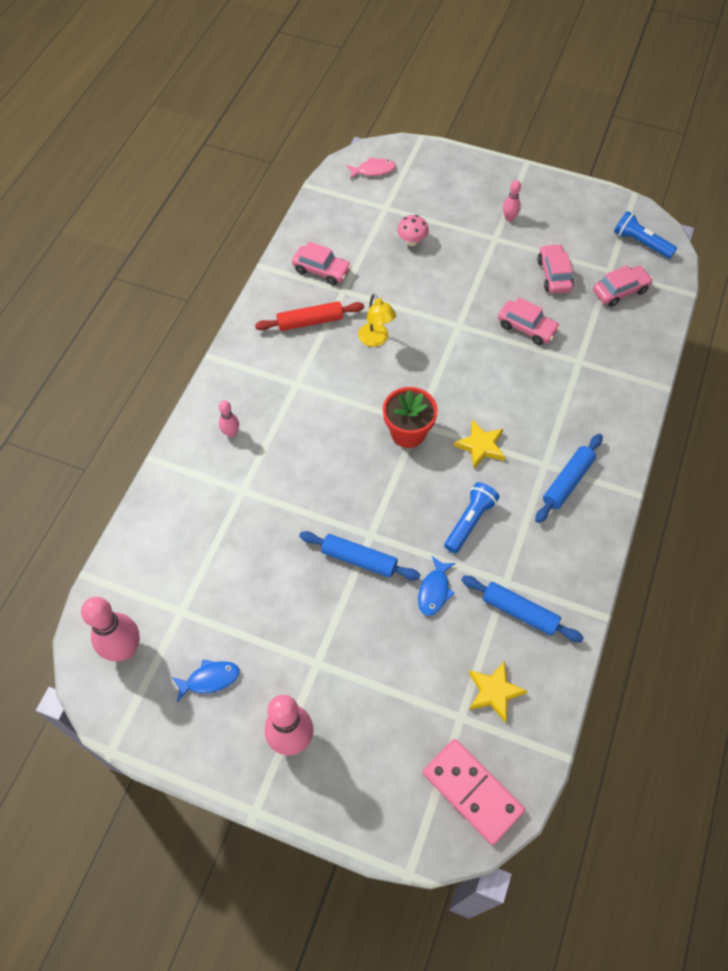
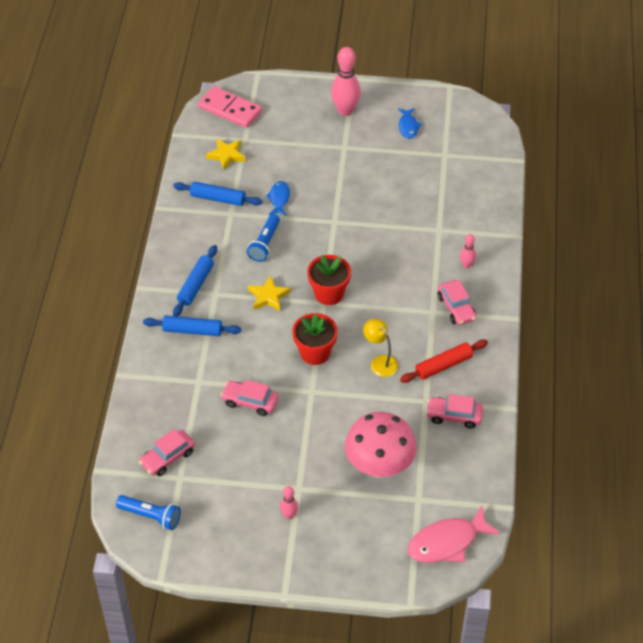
camera: 165 degrees right, 10 degrees down
pink bowling pin [81,597,140,661] -> none
blue fish [172,659,240,702] -> blue fish turned 60 degrees counterclockwise [398,108,422,139]
blue rolling pin [299,531,420,580] -> blue rolling pin moved to [143,315,241,336]
pink fish [346,157,396,179] -> pink fish [407,505,501,563], size x1.75
pink mushroom [397,215,429,246] -> pink mushroom [345,412,417,478], size x2.24
pink car [537,244,574,294] -> pink car moved to [438,280,476,325]
none -> red flower pot [292,313,338,365]

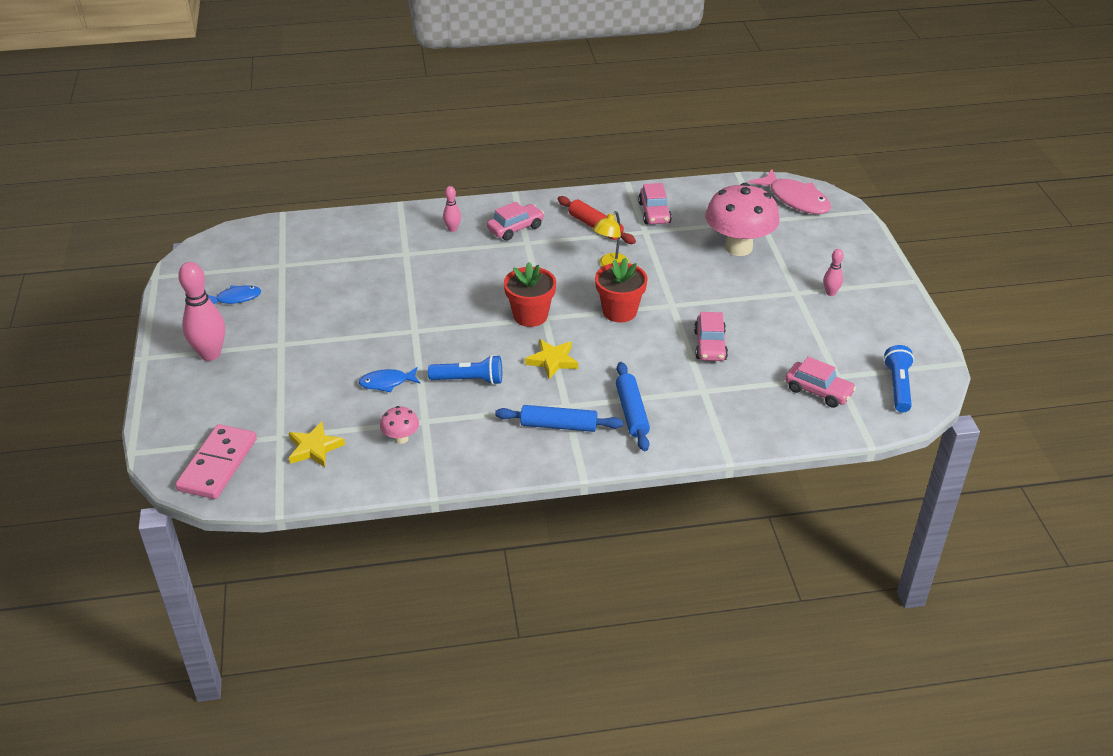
camera: 105 degrees left, 10 degrees down
blue rolling pin [173,182,263,206] -> pink mushroom [380,406,419,444]

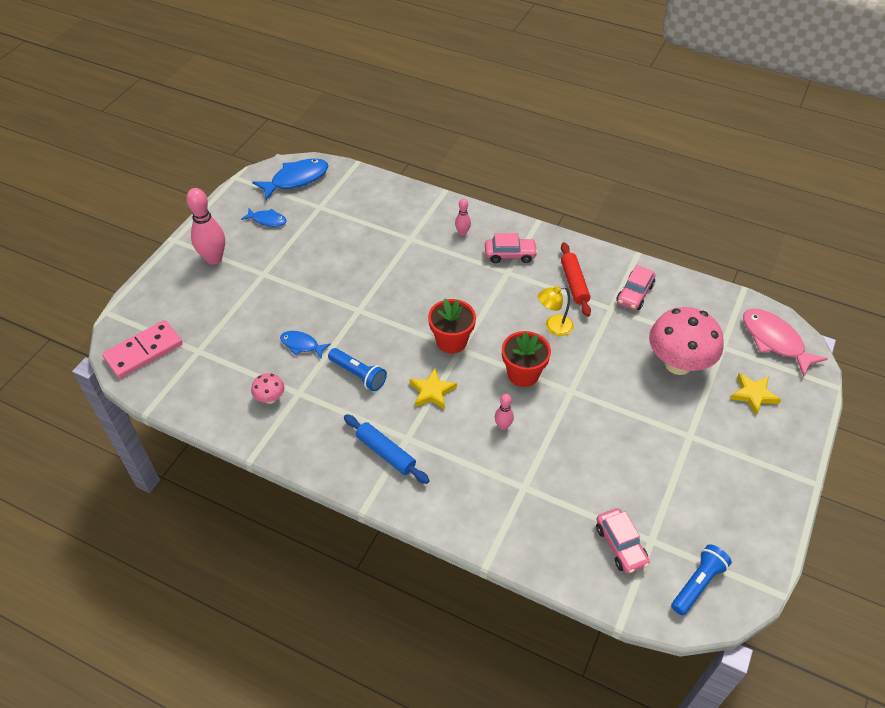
camera: 35 degrees right, 10 degrees up
yellow star [289,422,345,467] -> yellow star moved to [730,373,781,415]
blue rolling pin [616,362,650,451] -> none
pink car [694,312,728,361] -> none
pink fish [749,169,831,214] -> pink fish turned 150 degrees clockwise [743,309,828,377]
pink bowling pin [823,249,844,296] -> pink bowling pin moved to [495,394,514,430]
none -> blue fish [252,158,328,200]

